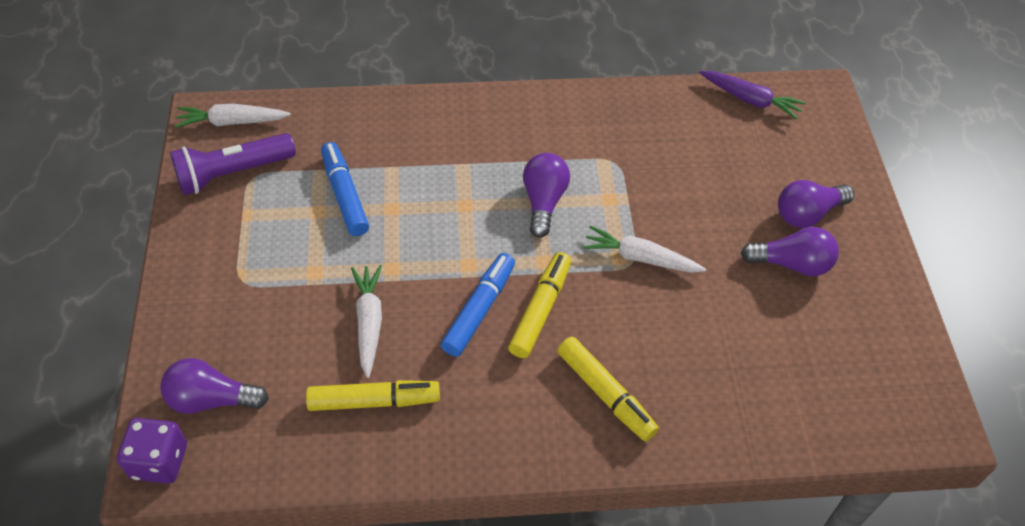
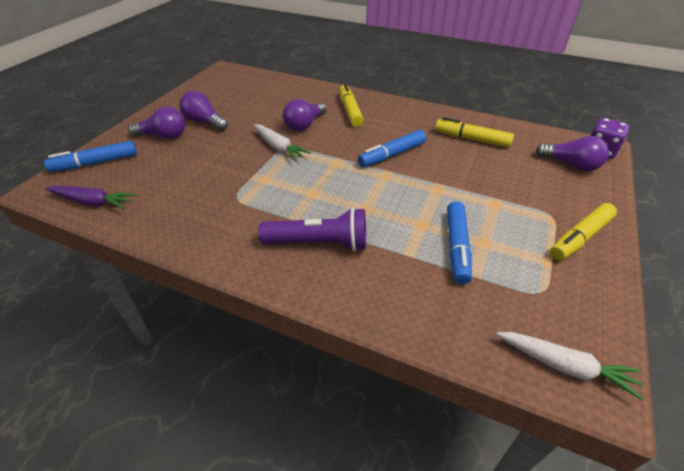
camera: 150 degrees left, 10 degrees down
purple flashlight [170,133,296,195] -> purple flashlight moved to [259,208,366,251]
white carrot [351,265,382,378] -> none
yellow marker [508,252,571,358] -> yellow marker moved to [550,203,617,261]
purple light bulb [523,153,570,238] -> purple light bulb moved to [283,99,326,131]
purple carrot [700,71,806,120] -> purple carrot turned 135 degrees clockwise [45,186,136,209]
none -> blue marker [44,141,137,172]

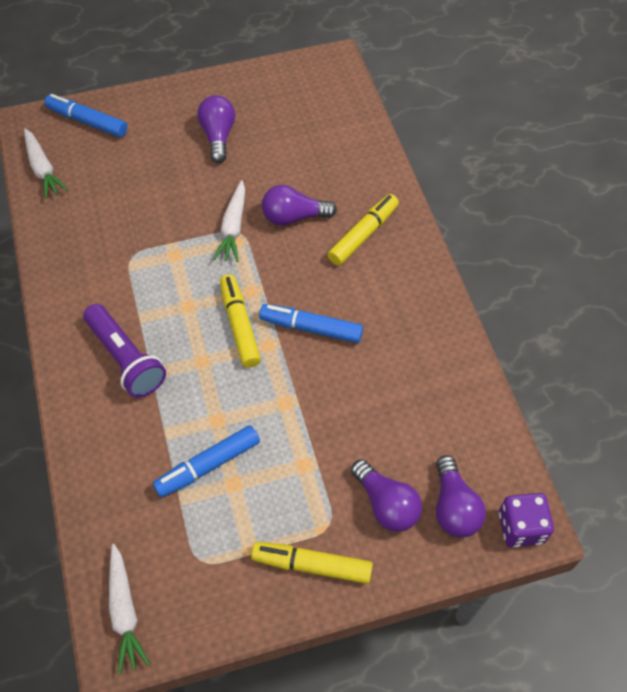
camera: 50 degrees right, 15 degrees up
purple carrot [45,186,136,209] -> white carrot [24,128,68,199]
purple light bulb [128,106,185,139] -> purple light bulb moved to [351,459,422,532]
yellow marker [435,117,514,148] -> yellow marker moved to [220,274,261,368]

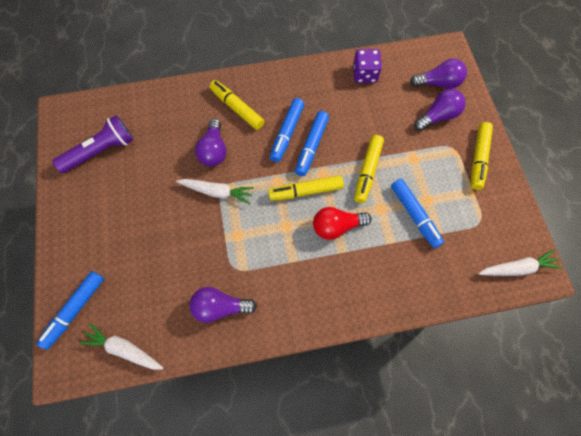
camera: 85 degrees left, 10 degrees up
white carrot [24,128,68,199] -> white carrot turned 135 degrees counterclockwise [79,323,164,370]
purple flashlight [83,304,166,398] -> purple flashlight moved to [52,115,133,173]
purple light bulb [198,95,235,163] -> purple light bulb moved to [190,287,257,323]
purple dice [499,493,554,547] -> purple dice moved to [353,49,382,83]
none -> blue marker [270,98,305,162]
none -> red light bulb [313,207,371,240]
none -> yellow marker [354,135,384,203]

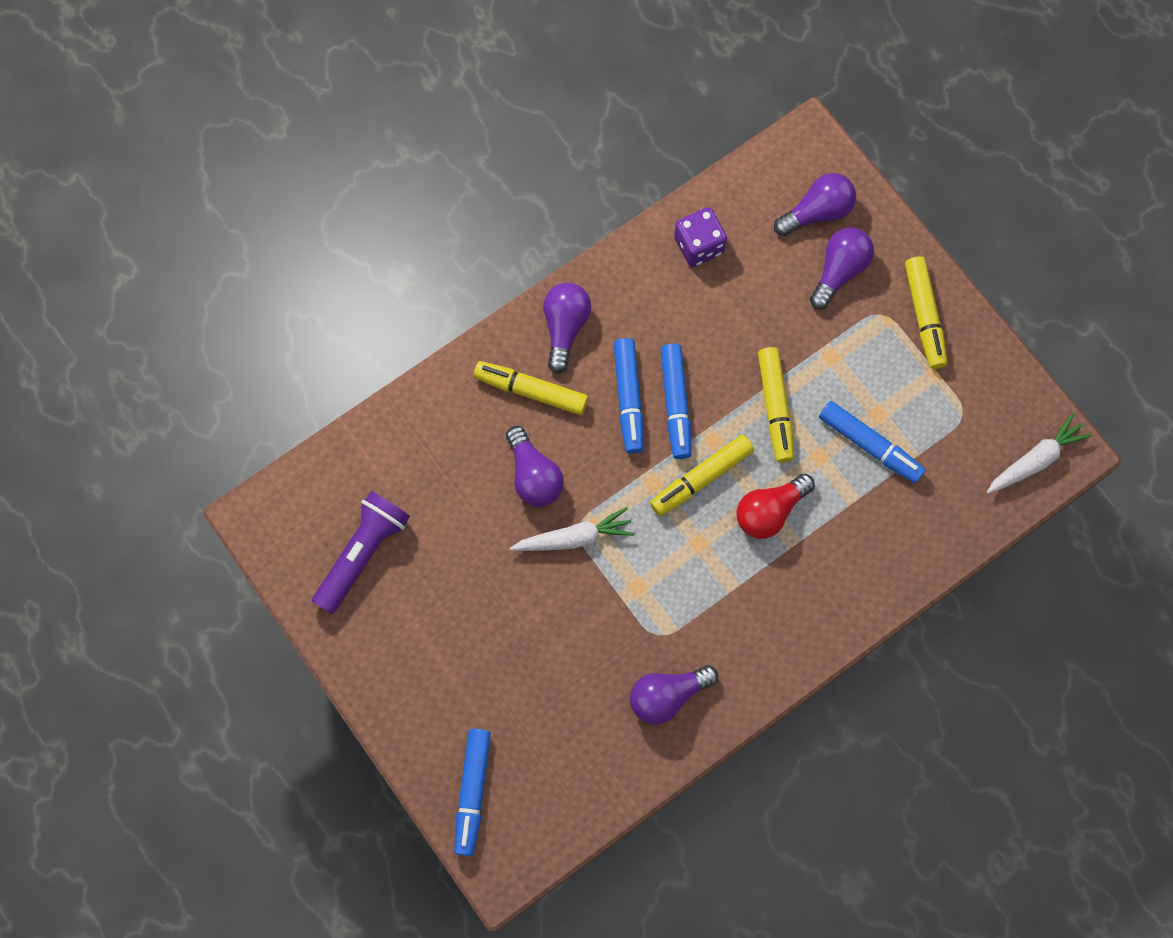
camera: 25 degrees left, 5 degrees up
white carrot [79,323,164,370] -> none
none -> purple light bulb [543,283,591,374]

